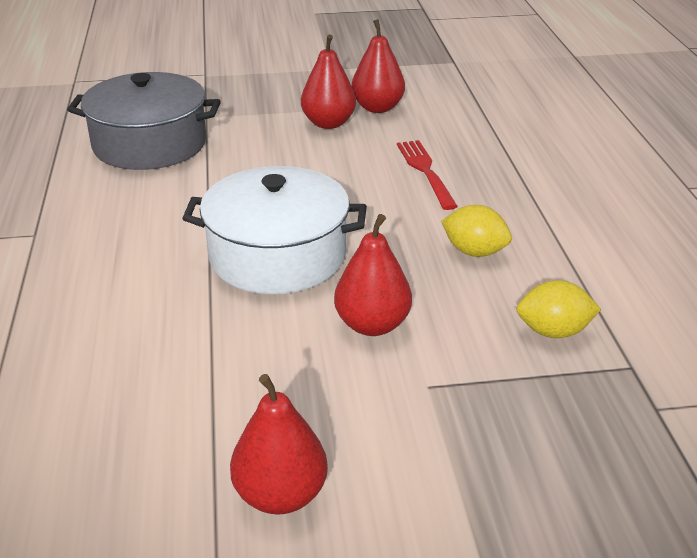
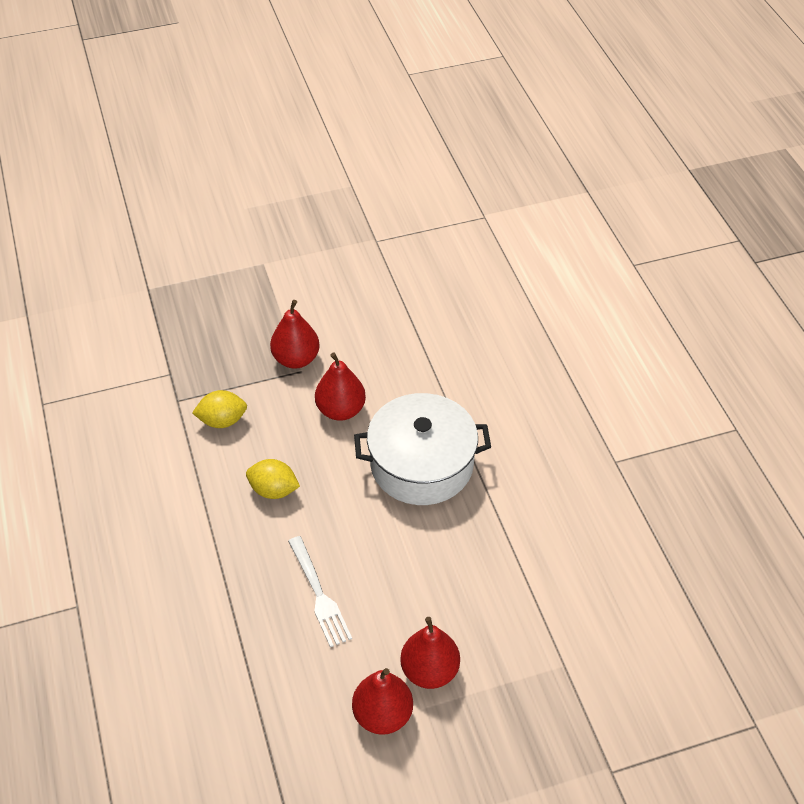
camera: 170 degrees right, 15 degrees up
grey pot [67,72,221,170] -> none
red pear [230,374,328,514] -> red pear moved to [270,300,320,369]
red fork [397,140,458,210] -> white fork [288,536,352,647]

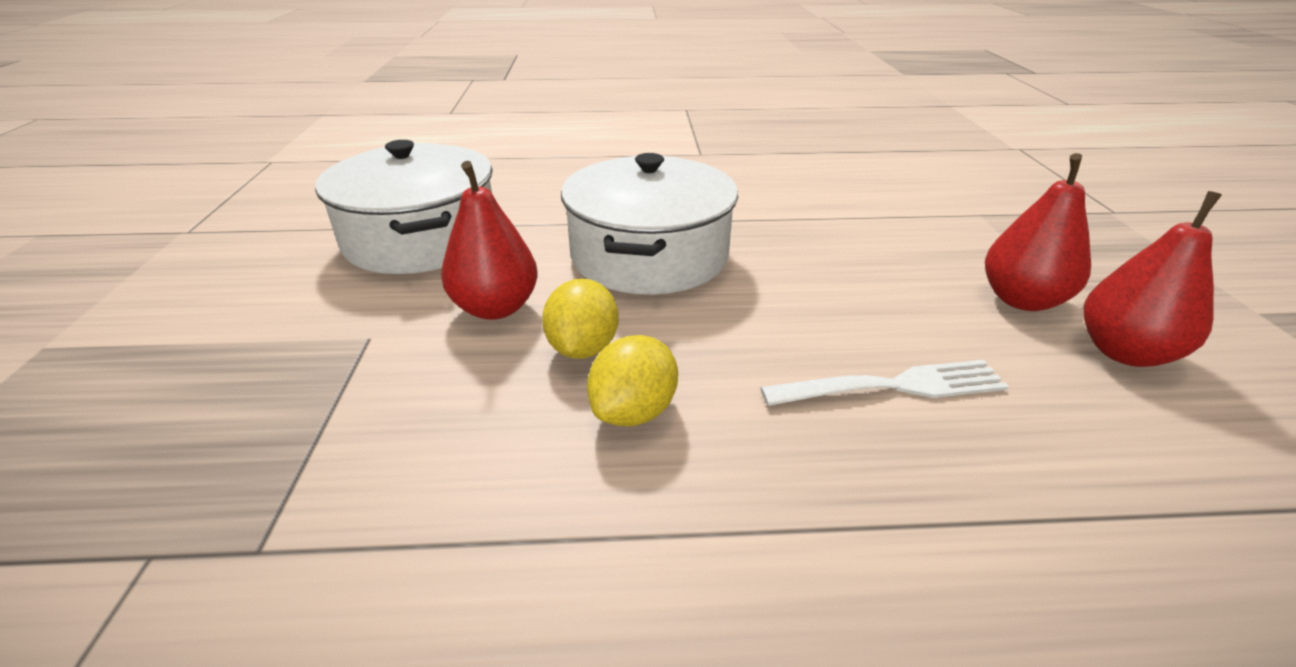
camera: 75 degrees left, 15 degrees down
yellow lemon [192,390,247,428] -> yellow lemon moved to [542,278,619,359]
red pear [270,300,320,369] -> none
none -> white pot [315,140,493,274]

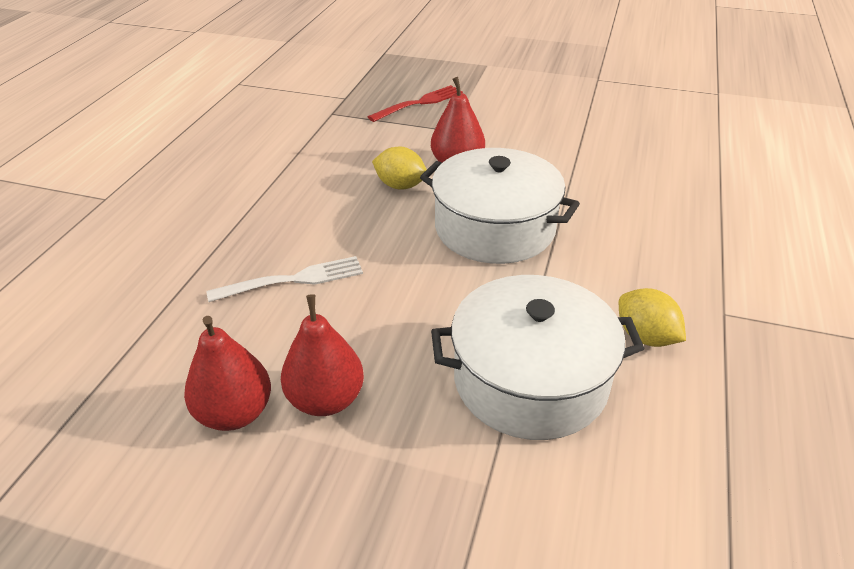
camera: 110 degrees right, 5 degrees up
white pot [315,140,493,274] -> white pot moved to [431,275,645,440]
yellow lemon [587,335,678,426] -> yellow lemon moved to [619,288,686,347]
white fork [760,360,1009,406] -> white fork turned 120 degrees counterclockwise [207,256,363,302]
none -> red fork [368,85,463,122]

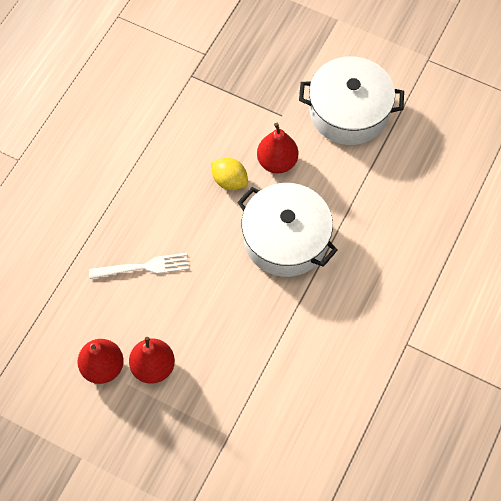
camera: 10 degrees right, 25 degrees up
red fork [368,85,463,122] -> none
white pot [431,275,645,440] -> white pot moved to [299,56,404,145]
yellow lemon [619,288,686,347] -> none

